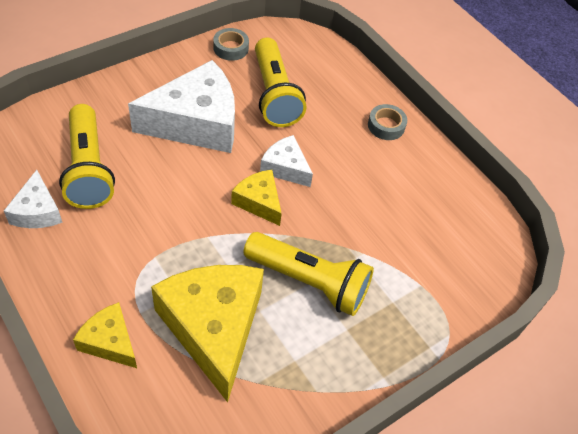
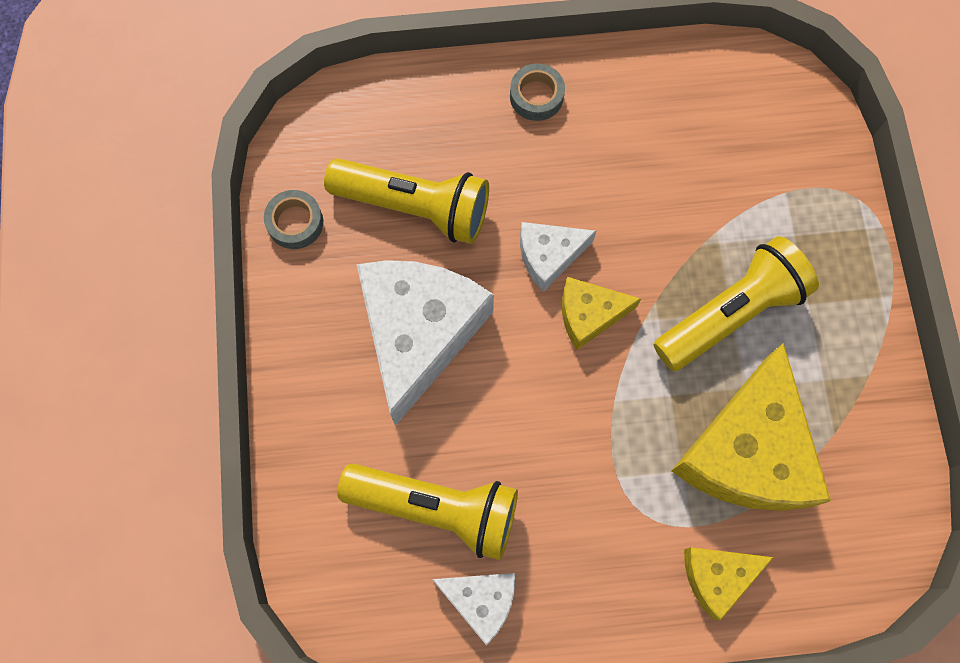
camera: 55 degrees left, 20 degrees up
yellow cheese [151,265,264,402] -> yellow cheese turned 90 degrees counterclockwise [671,343,831,511]

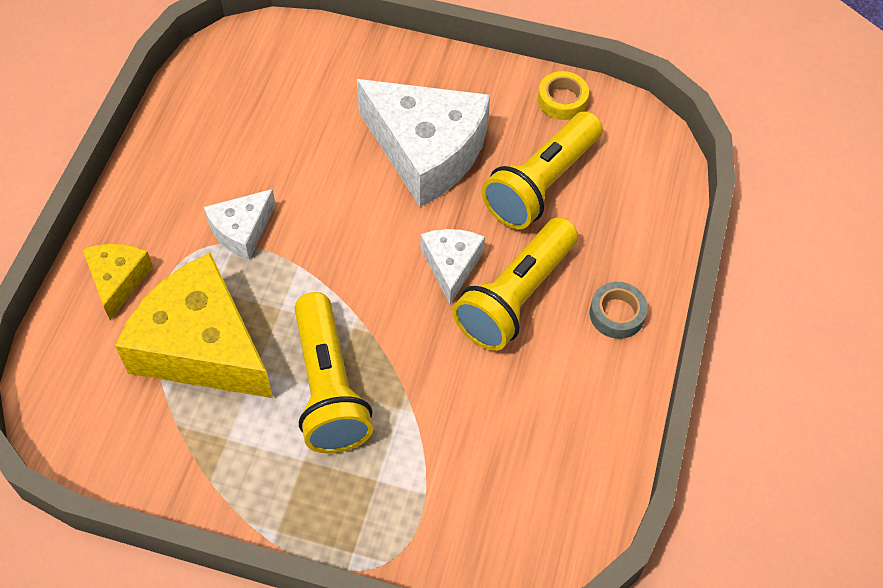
camera: 110 degrees right, 15 degrees down
grey tape [264,190,323,249] -> yellow tape [538,71,589,120]
yellow flashlight [337,463,518,560] -> yellow flashlight moved to [452,217,578,351]
white cheese [432,573,515,646] -> white cheese moved to [204,189,275,260]
yellow cheese [562,277,641,350] -> none

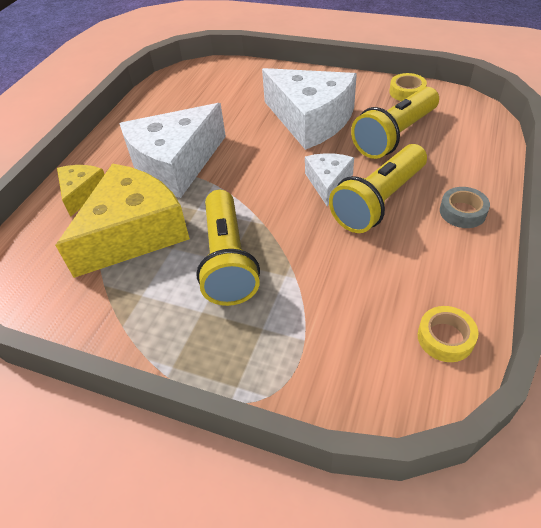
camera: 10 degrees right, 10 degrees down
yellow cheese [115,253,273,398] -> yellow cheese turned 90 degrees clockwise [55,164,190,278]
white cheese [204,189,275,260] -> white cheese [119,103,226,198], size x1.98
none -> yellow tape [418,306,479,362]

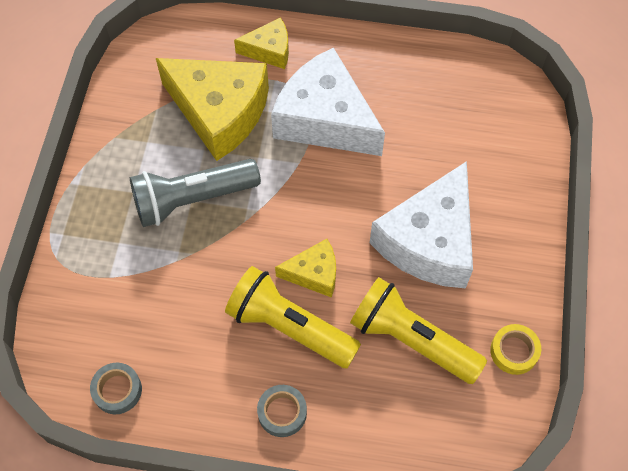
camera: 75 degrees right, 15 degrees up
yellow flashlight [196,190,260,306] -> grey flashlight [130,159,261,227]
white cheese [305,153,354,206] -> yellow cheese [275,239,336,298]
yellow tape [418,306,479,362] -> grey tape [90,363,142,414]

